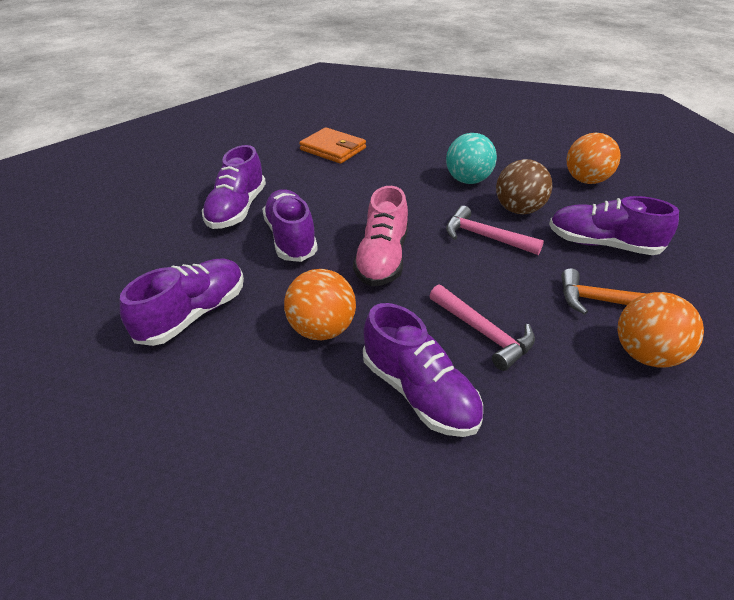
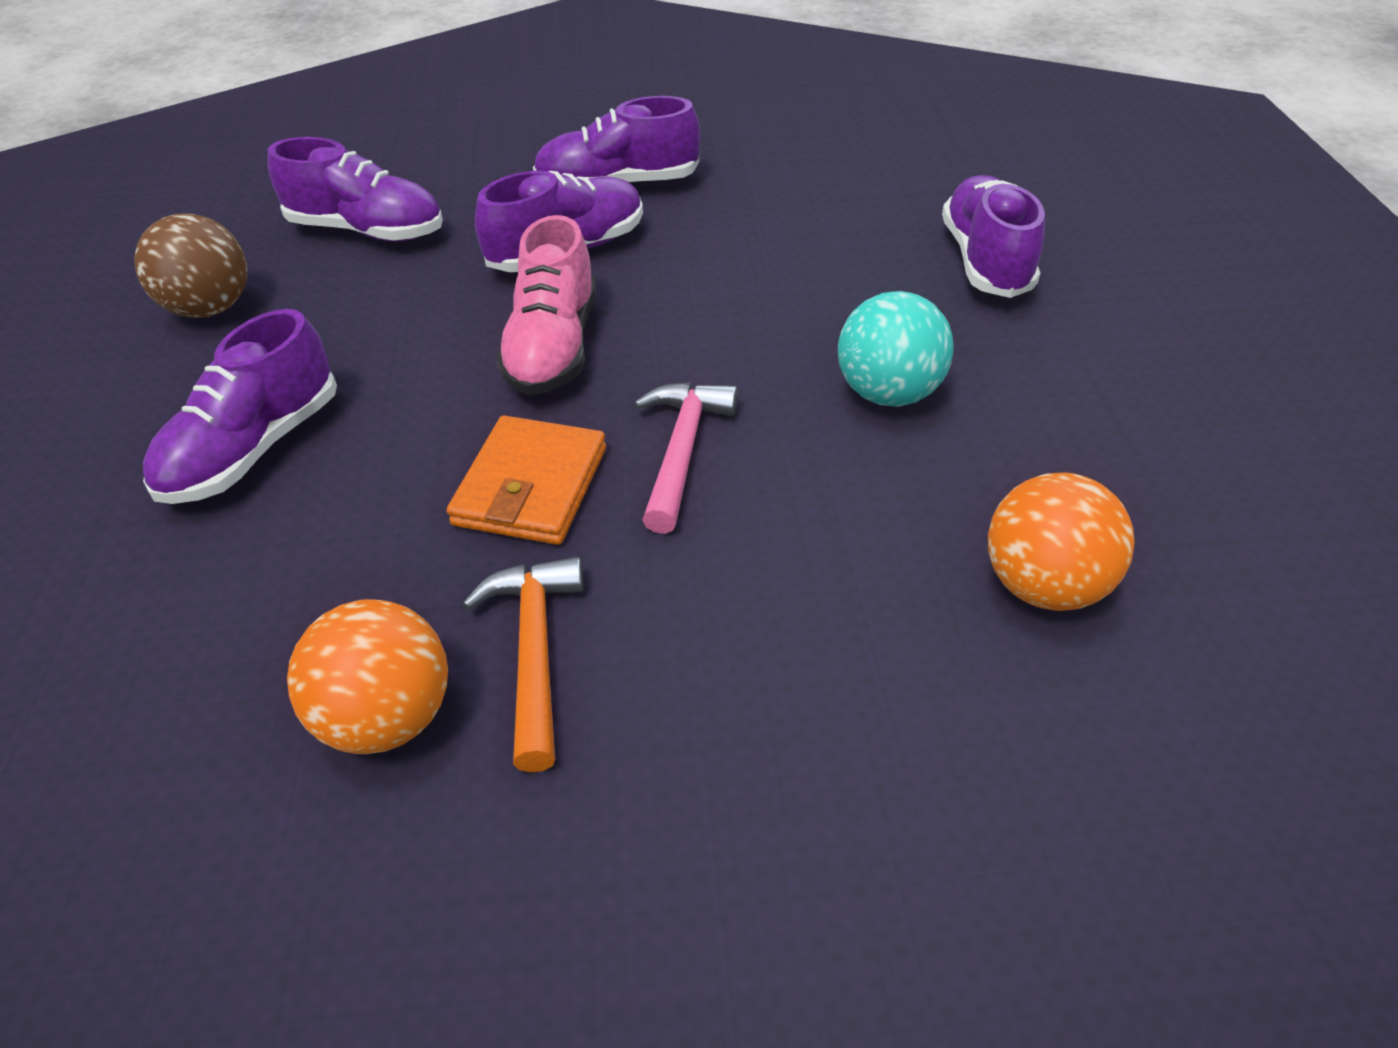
camera: 70 degrees right, 5 degrees up
orange ball [284,269,356,340] -> none
orange wallet [299,127,366,164] -> orange wallet moved to [447,415,606,545]
pink shoe [353,186,408,286] -> pink shoe turned 75 degrees counterclockwise [496,215,596,395]
pink hammer [430,284,535,371] -> none
brown ball [496,159,552,214] -> brown ball moved to [134,214,247,318]
purple shoe [549,196,679,255] -> purple shoe moved to [942,175,1045,298]

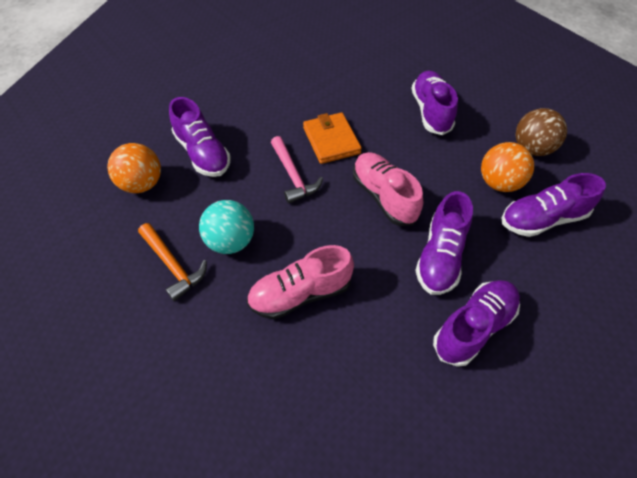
camera: 145 degrees right, 10 degrees up
orange ball [287,599,448,754] -> orange ball moved to [481,142,534,192]
orange hammer [463,557,584,773] -> orange hammer moved to [138,223,207,301]
purple shoe [942,175,1045,298] -> purple shoe moved to [169,97,231,177]
none -> pink shoe [247,245,354,319]

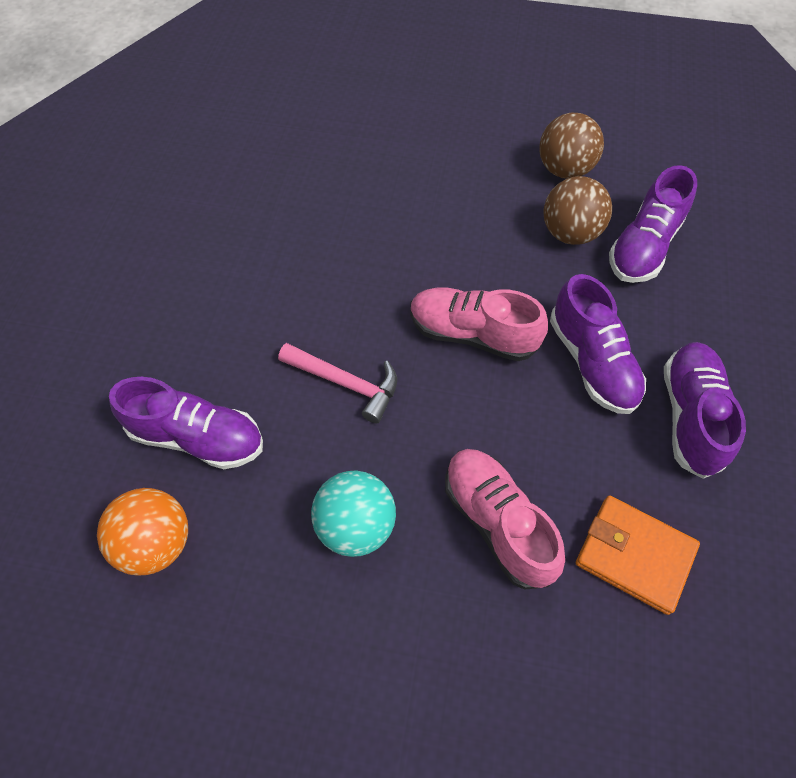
camera: 40 degrees left, 5 degrees up
orange hammer [138,223,207,301] -> none
pink shoe [247,245,354,319] -> pink shoe turned 120 degrees clockwise [445,449,565,590]
orange wallet [303,112,362,164] -> orange wallet moved to [576,495,700,615]
purple shoe [411,70,458,135] -> none
orange ball [481,142,534,192] -> brown ball [544,176,612,245]

